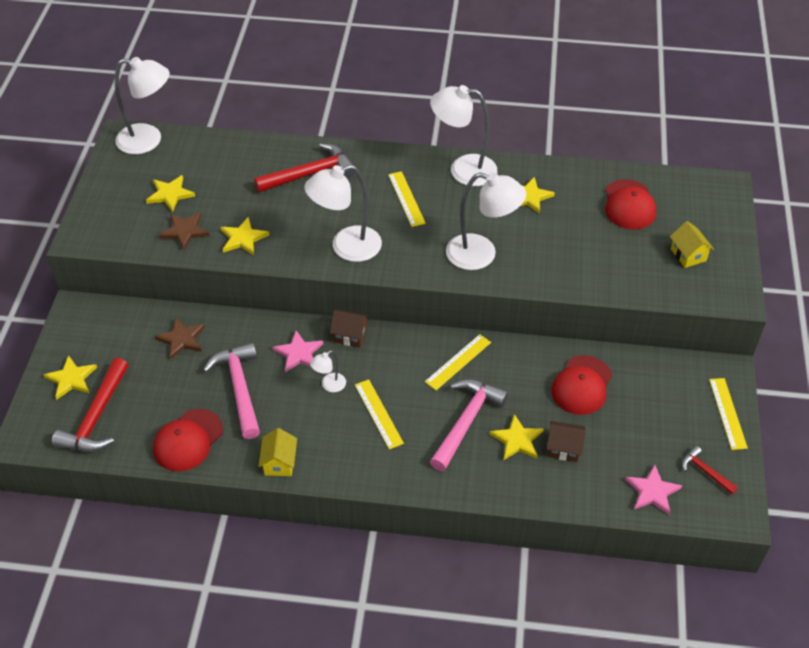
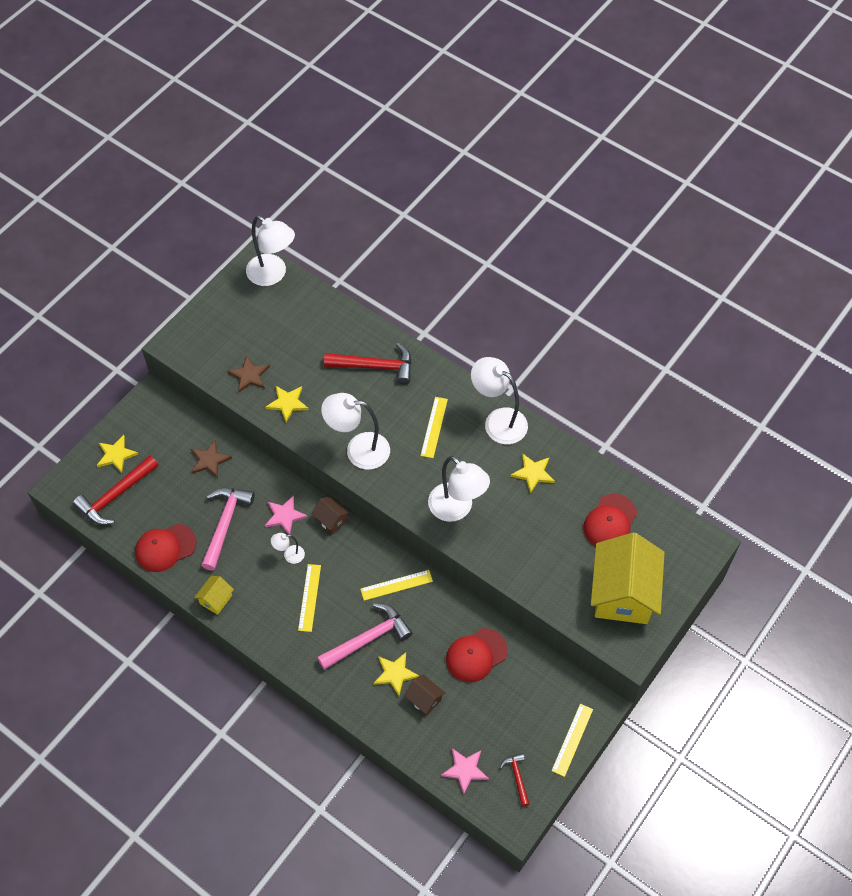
camera: 30 degrees right, 10 degrees up
yellow star [146,175,195,212] -> none
yellow house [670,221,714,268] -> yellow house [591,532,665,624], size x2.31

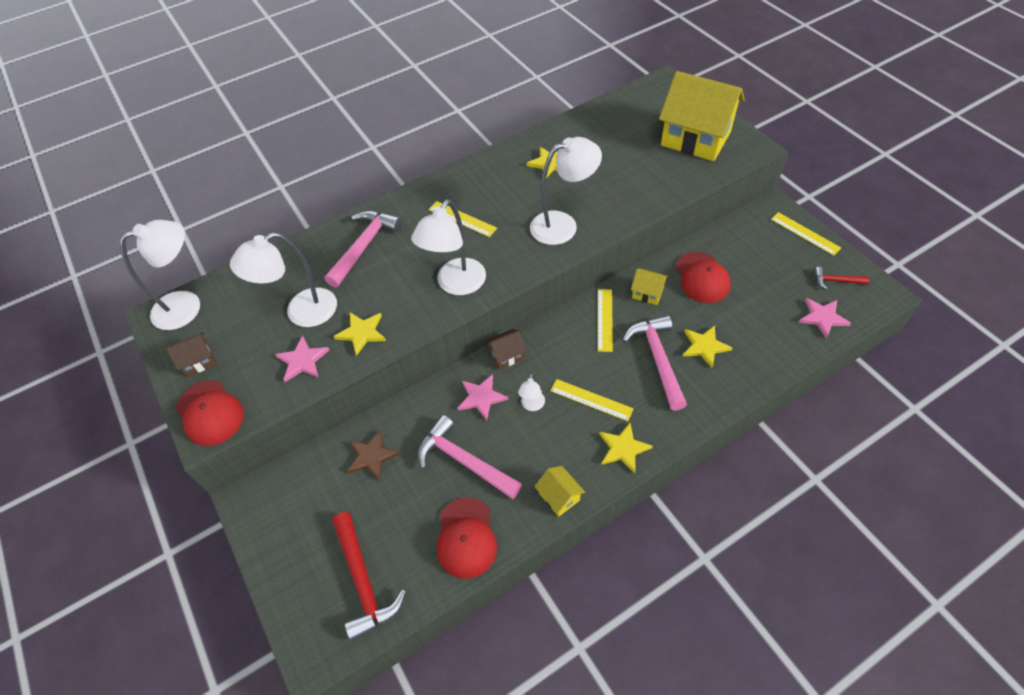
camera: 65 degrees left, 5 degrees down
yellow star [97,435,138,473] -> yellow star moved to [599,423,653,473]
brown star [227,355,270,392] -> pink star [275,335,329,382]
red hammer [324,343,412,385] -> pink hammer [324,210,402,288]
brown house [404,674,445,716] -> brown house moved to [166,332,216,377]
white lamp [471,357,528,444] -> white lamp moved to [230,232,337,327]
red cap [583,494,637,547] -> red cap moved to [176,380,244,446]
none -> yellow house [631,268,668,305]

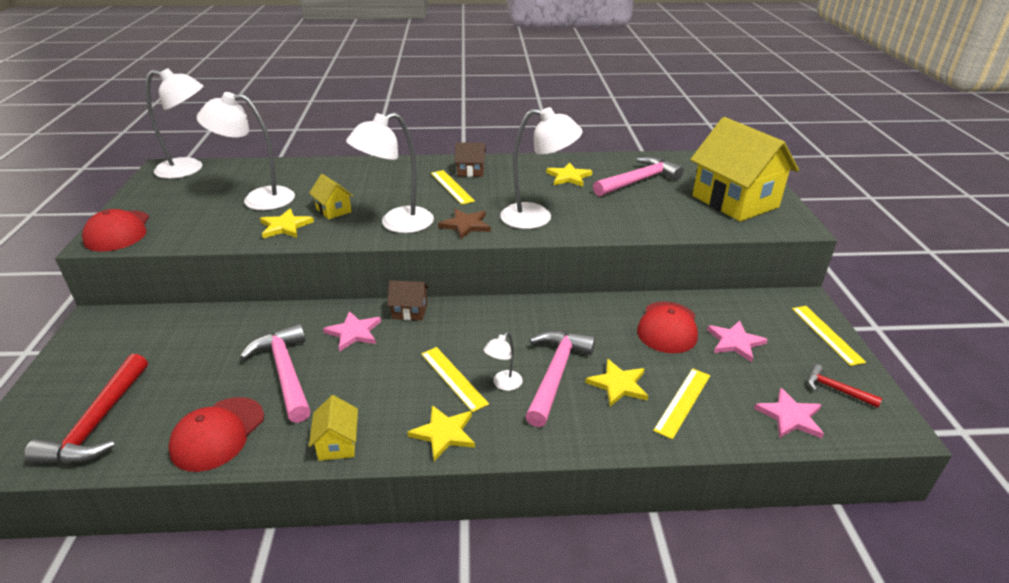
camera: 25 degrees right, 20 degrees down
brown house [166,332,216,377] -> brown house moved to [455,142,486,177]
pink star [275,335,329,382] -> pink star moved to [707,321,768,362]
pink hammer [324,210,402,288] -> pink hammer moved to [593,157,684,197]
brown star [347,430,400,480] -> brown star moved to [438,209,491,239]
white lamp [518,373,545,411] -> white lamp moved to [484,332,523,391]
yellow ruler [598,289,613,352] -> yellow ruler moved to [653,368,710,439]
yellow house [631,268,668,305] -> yellow house moved to [309,174,353,219]

